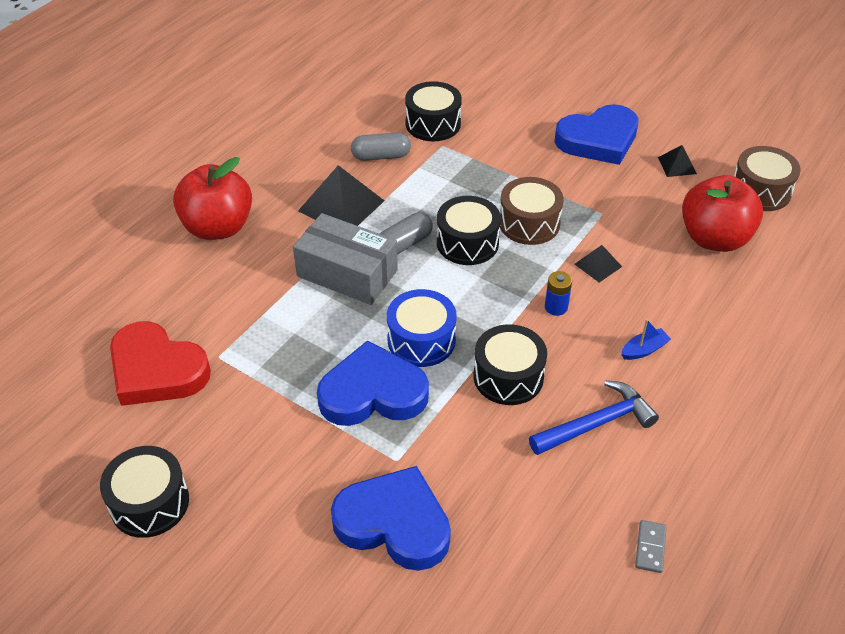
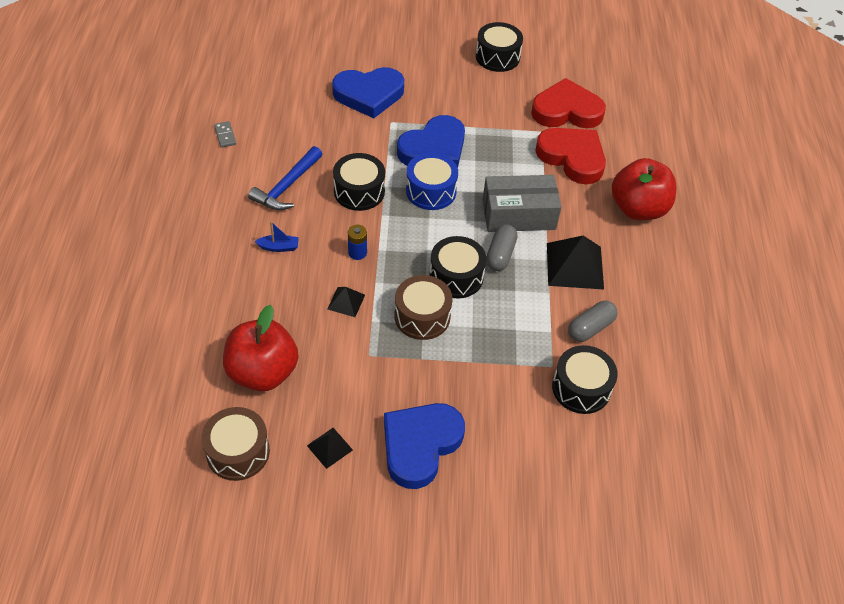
camera: 145 degrees right, 5 degrees up
blue boat [621,319,671,360] -> blue boat turned 120 degrees counterclockwise [255,221,299,252]
none -> red heart [535,128,606,184]

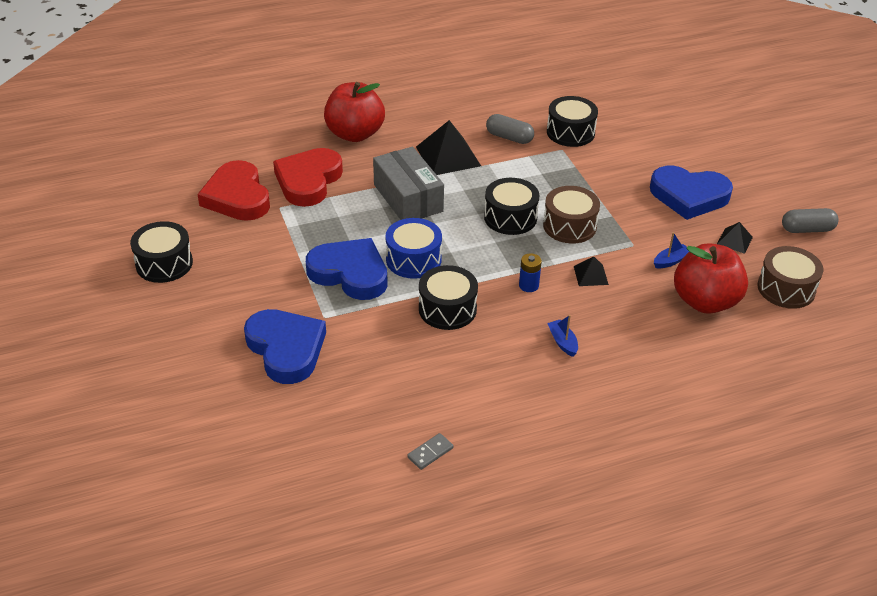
camera: 110 degrees left, 10 degrees down
blue hammer [248,146,323,210] -> none
grey capsule [486,224,518,271] -> grey capsule moved to [782,208,839,233]
none -> blue boat [654,232,689,269]

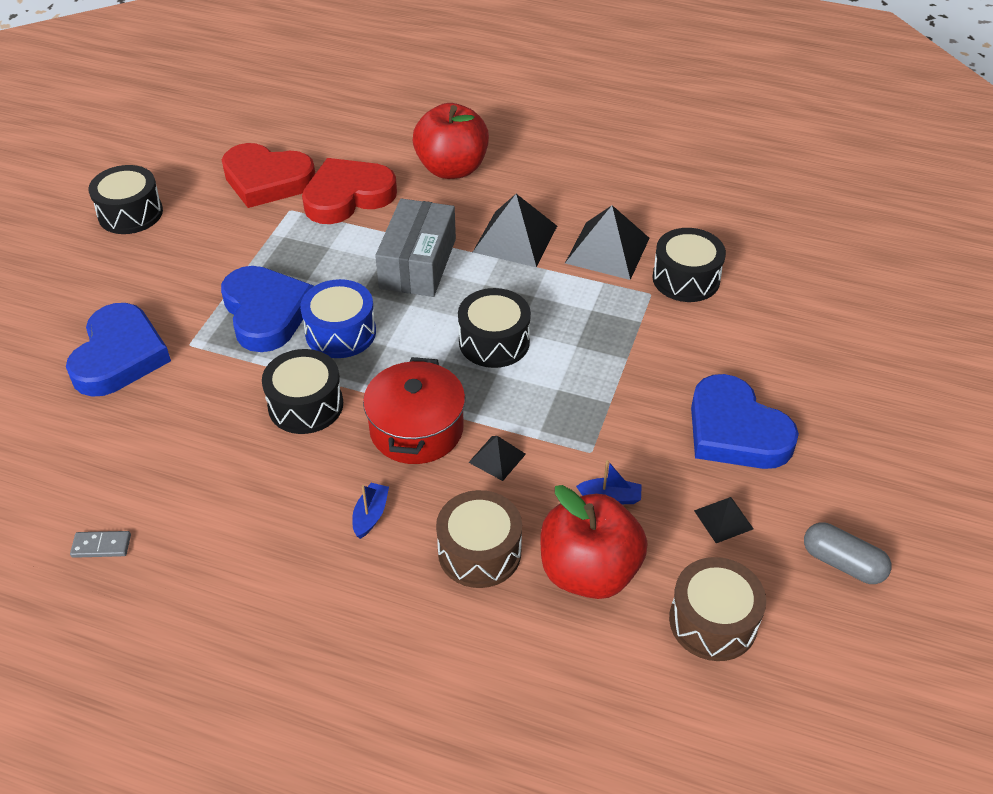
camera: 40 degrees right, 5 degrees up
red heart [197,160,270,221] -> red heart turned 90 degrees counterclockwise [222,143,315,208]
grey capsule [486,114,534,144] -> black pyramid [565,205,649,280]
blue battery [519,253,542,292] -> red pot [363,357,465,464]
brown drum [543,186,600,243] -> brown drum moved to [436,490,522,588]

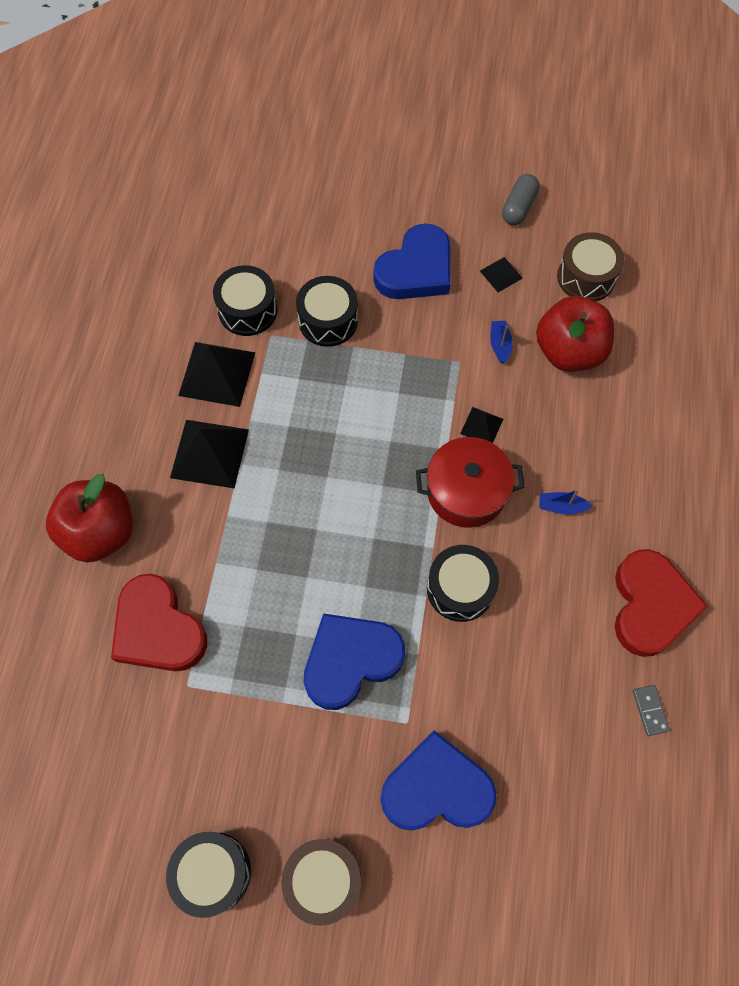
camera: 100 degrees left, 20 degrees up
red heart [222,143,315,208] -> red heart moved to [615,549,708,657]
blue drum [300,279,376,358] -> none
grey box [375,198,456,297] -> none
brown drum [436,490,522,588] -> brown drum moved to [281,839,361,926]
black drum [458,288,531,368] -> black drum moved to [296,276,358,347]

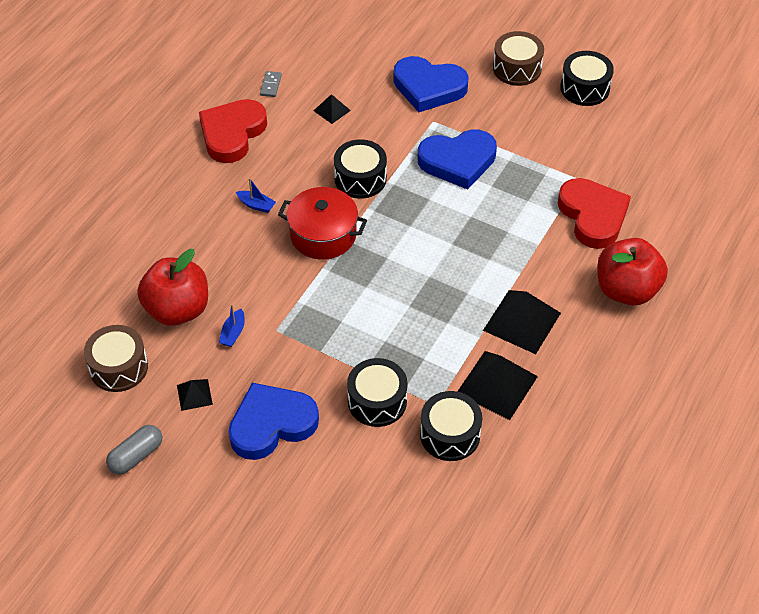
camera: 160 degrees left, 15 degrees down
black pyramid [460,407,503,443] -> black pyramid moved to [314,94,351,124]

